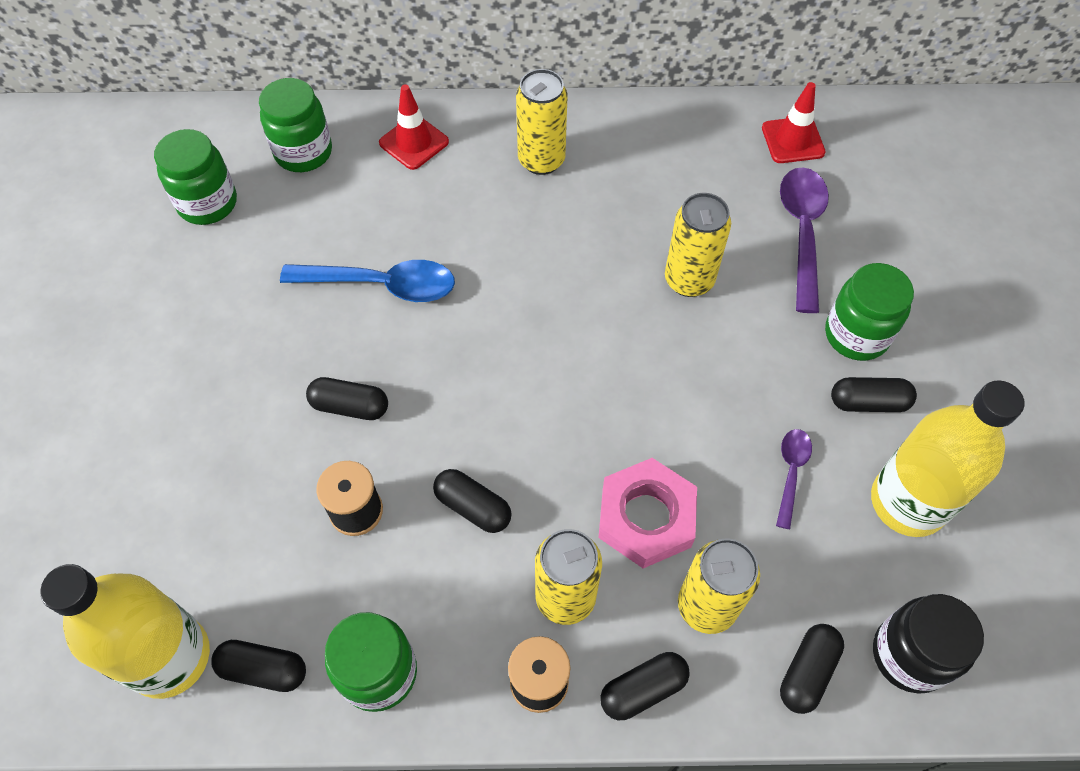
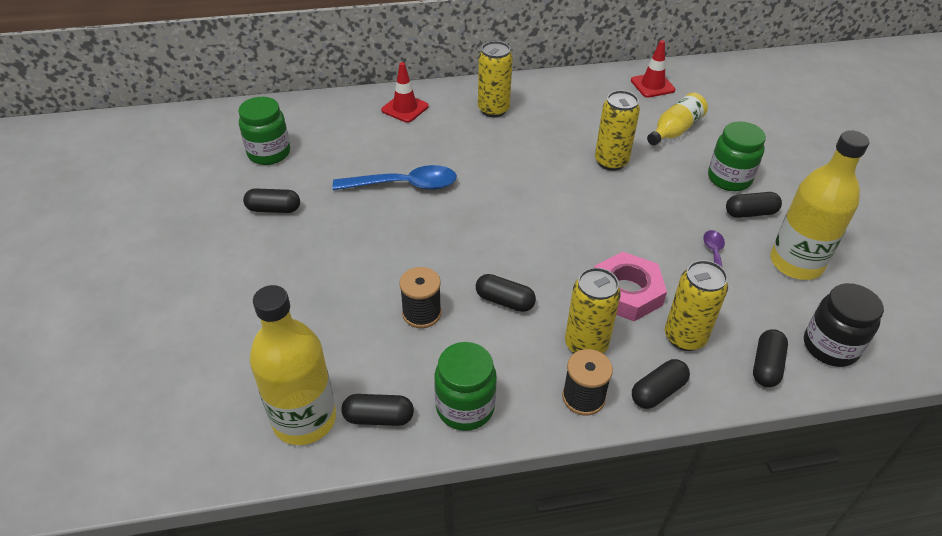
camera: 10 degrees left, 15 degrees down
green jar [259,78,332,172] -> none
black capsule [306,377,388,420] -> black capsule moved to [243,188,300,213]
purple spoon [780,167,829,313] -> yellow bottle [647,93,708,145]

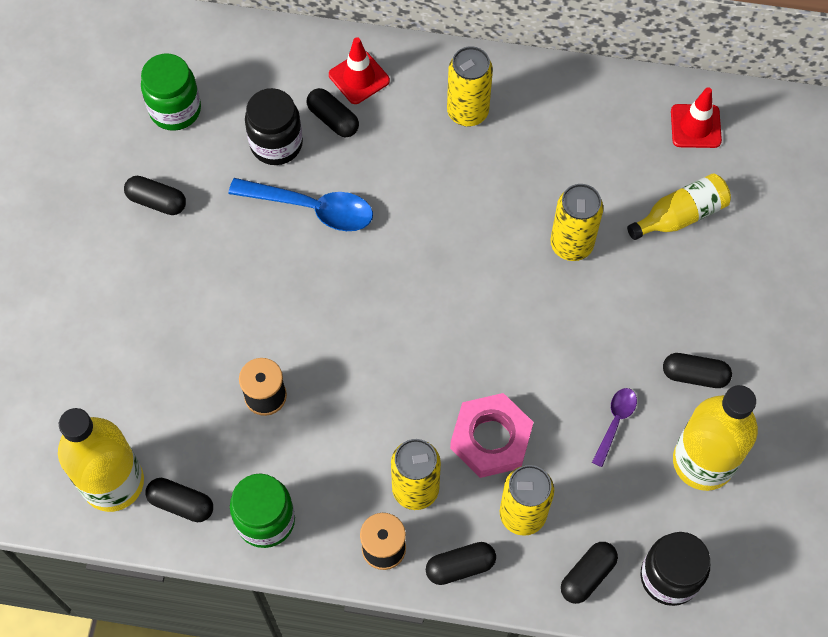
camera: 20 degrees right, 20 degrees up
black capsule [476,274,536,312] -> black capsule moved to [307,88,359,137]
green jar [708,121,766,191] -> none
none -> black jar [245,88,303,165]

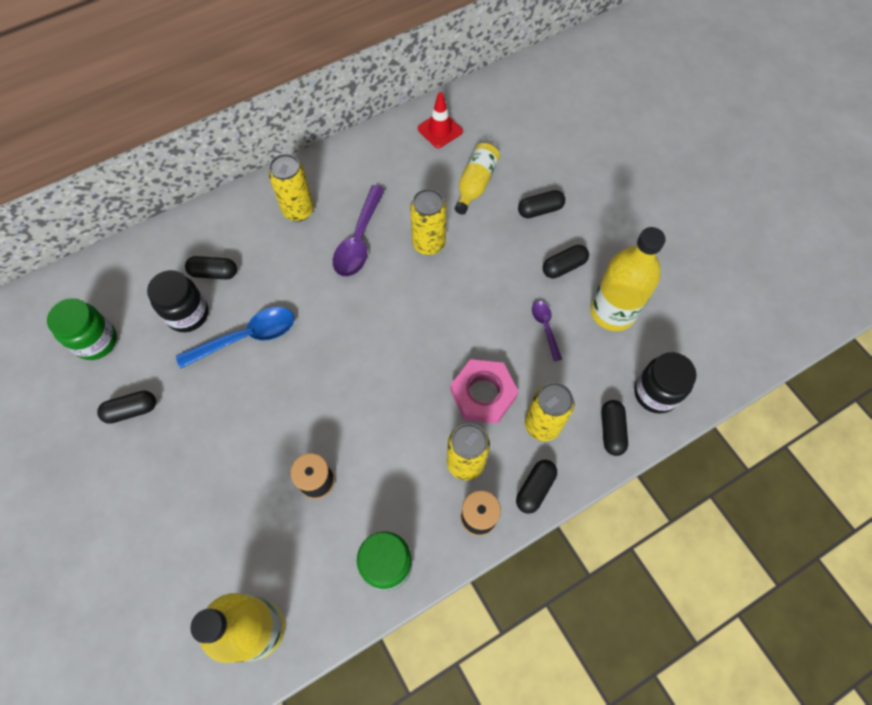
camera: 40 degrees left, 0 degrees up
black capsule [146,478,213,522] -> black capsule moved to [518,190,565,218]
red traffic cone [329,37,390,104] -> none
none -> purple spoon [333,185,385,277]

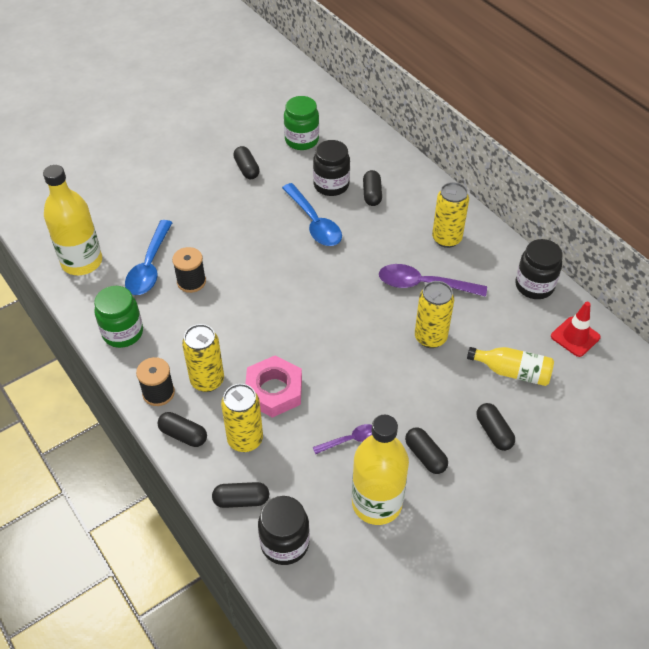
camera: 85 degrees right, 15 degrees down
none -> blue spoon [125,220,173,295]
none -> black jar [515,239,562,299]

